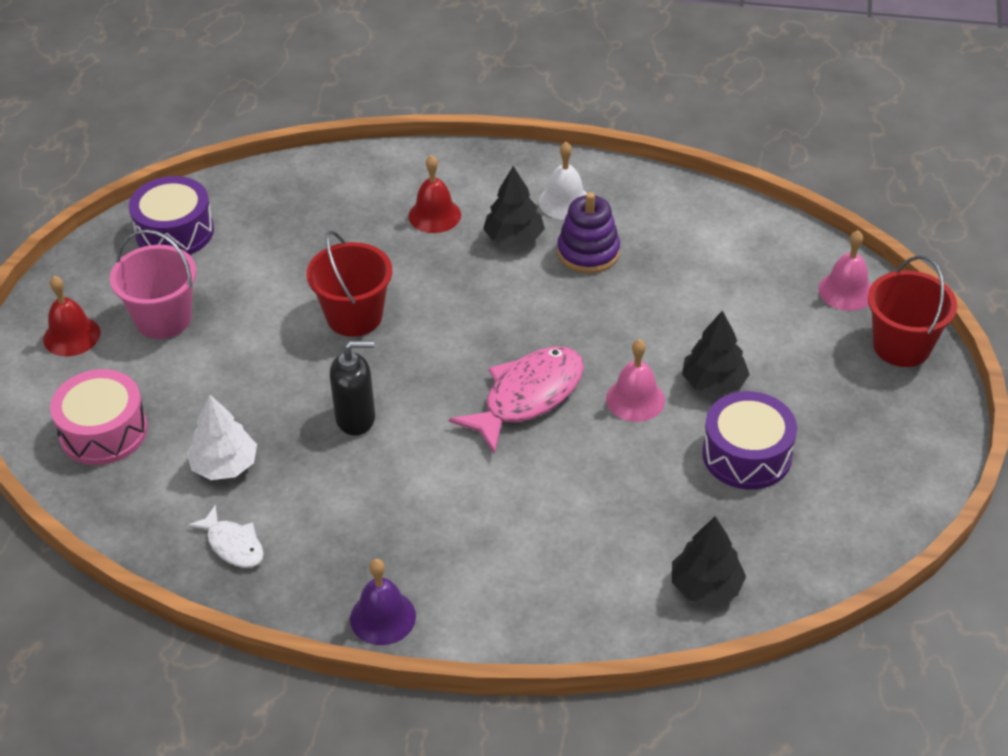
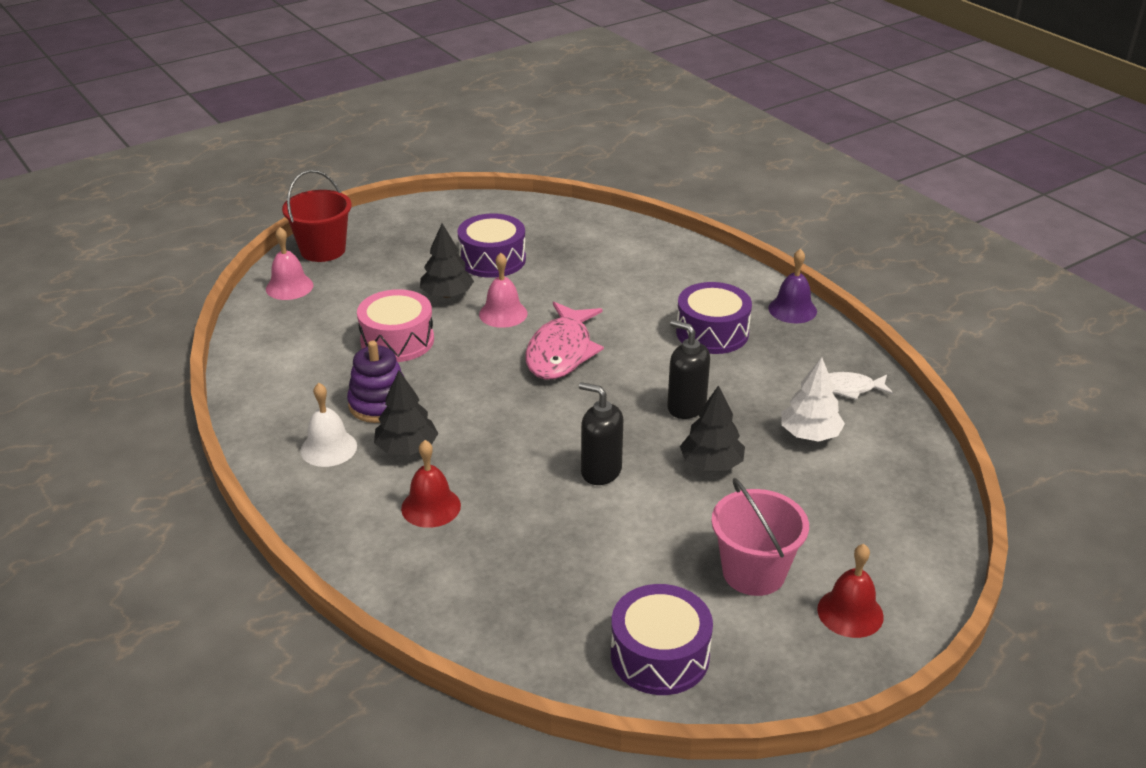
camera: 135 degrees left, 10 degrees down
pink drum [50,369,148,465] -> pink drum moved to [357,289,434,362]
white fish [187,505,264,568] -> white fish turned 90 degrees counterclockwise [829,372,893,400]
red bucket [307,230,392,337] -> black soap dispenser [579,382,623,485]
pink fish [449,347,584,455] -> pink fish turned 75 degrees counterclockwise [526,302,604,379]
black tree [672,516,746,605] -> black tree moved to [680,385,745,471]
none -> purple drum [676,282,752,354]

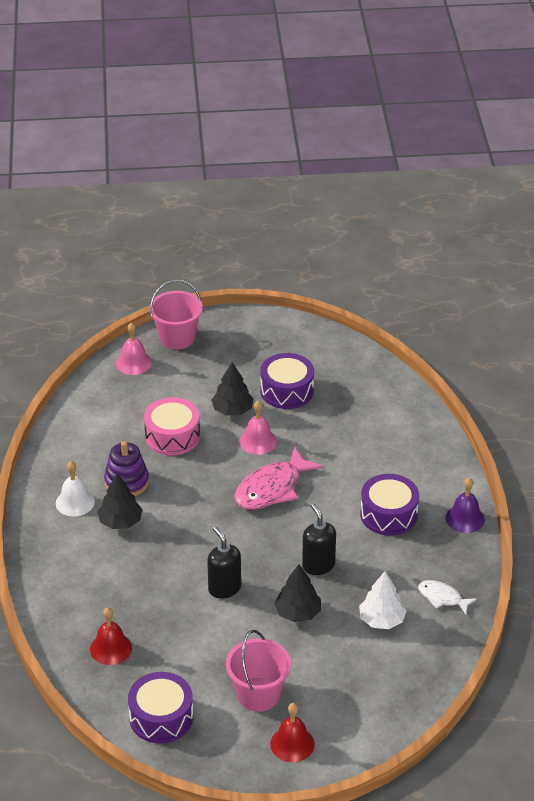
camera: 30 degrees right, 5 degrees up
red bucket [282,170,352,262] -> pink bucket [149,280,203,349]
red bell [401,440,461,528] -> red bell moved to [90,607,132,665]

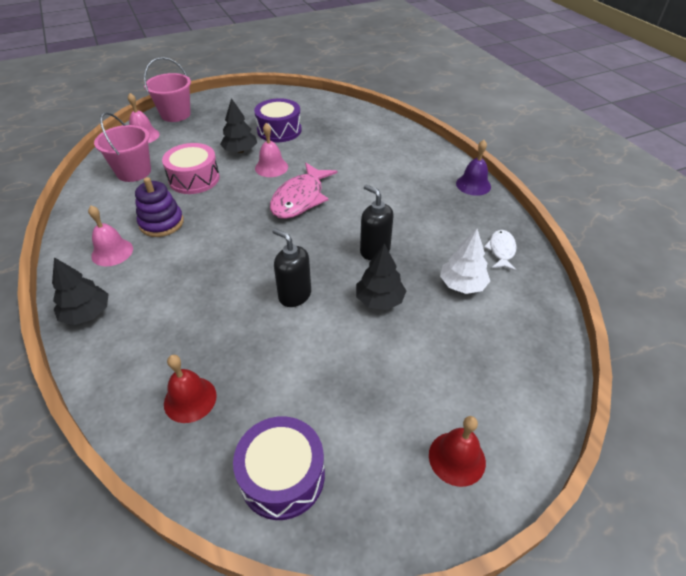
camera: 20 degrees left, 5 degrees up
white bell [56,461,95,516] -> pink bell [88,206,133,266]
black tree [97,473,143,529] -> black tree moved to [52,257,108,325]
pink bucket [226,630,291,712] -> pink bucket moved to [94,112,151,182]
purple drum [360,474,419,536] -> none
white fish [418,580,477,614] -> white fish turned 90 degrees clockwise [484,230,517,271]

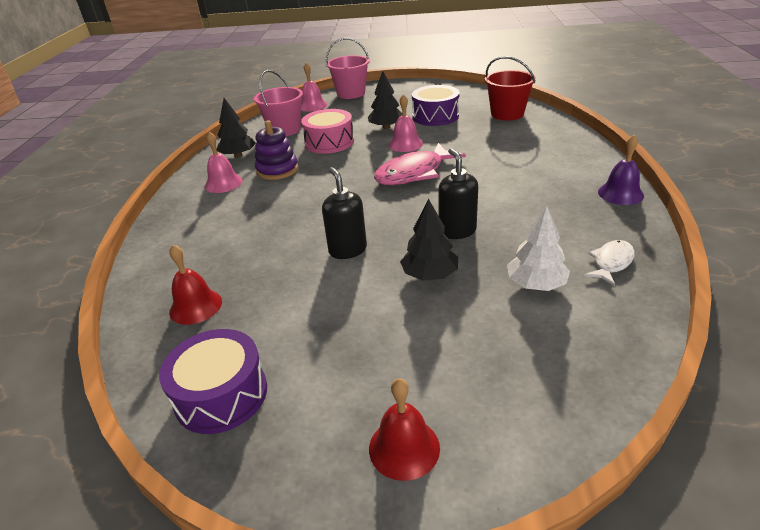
camera: 30 degrees right, 10 degrees down
black tree [52,257,108,325] -> black tree moved to [217,98,256,157]
none -> red bucket [485,56,536,121]

